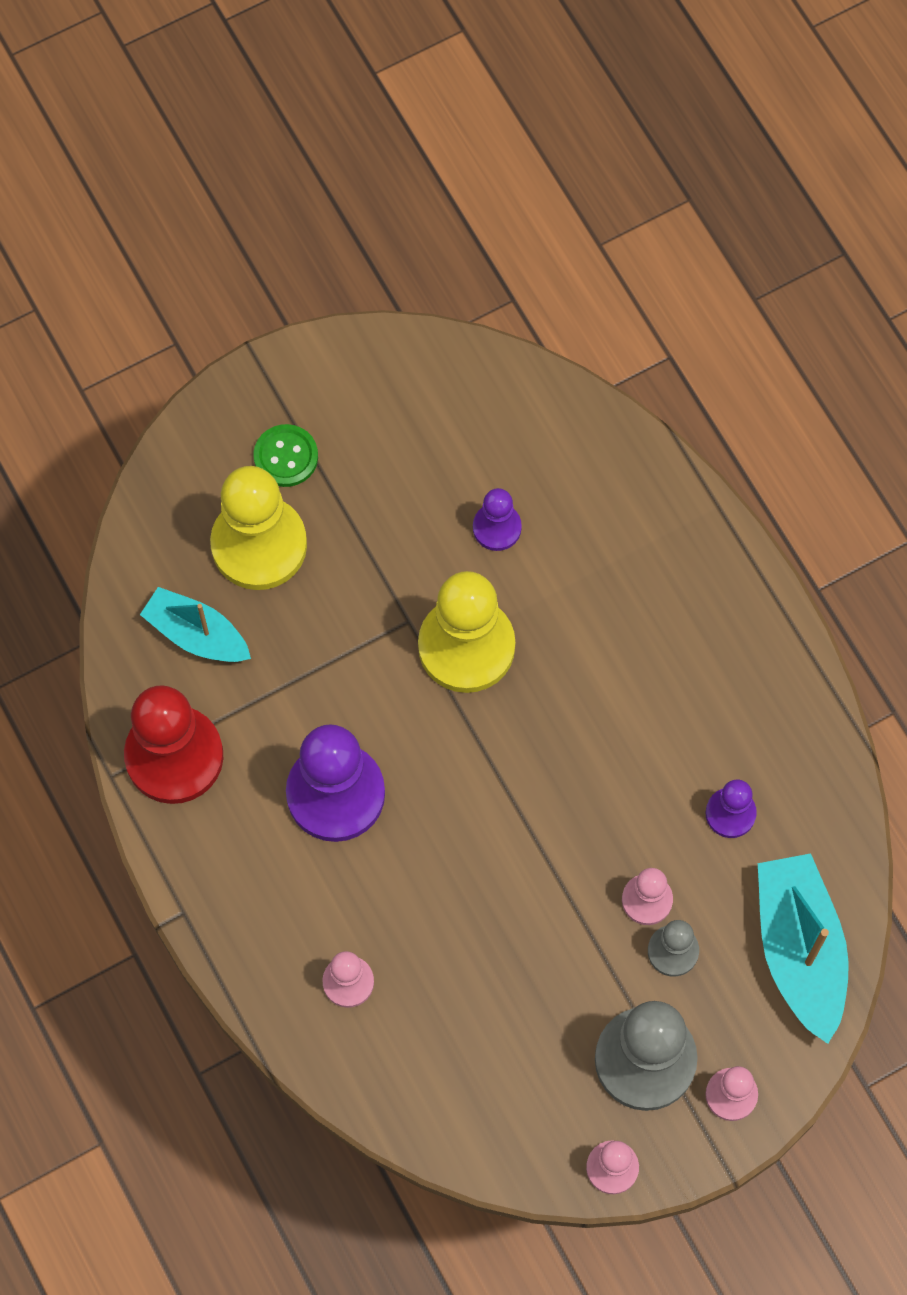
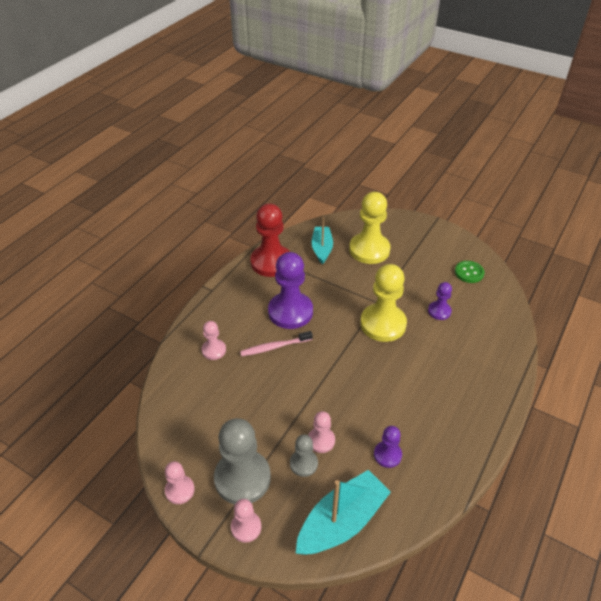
camera: 60 degrees right, 25 degrees down
green button [253,424,318,487] -> green button moved to [455,261,485,283]
none -> pink toothbrush [240,331,313,356]

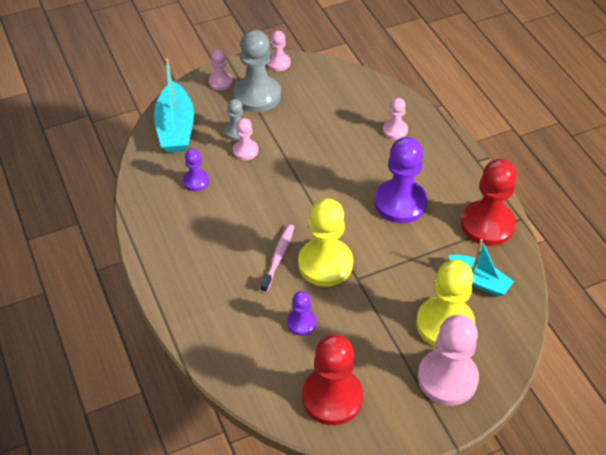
camera: 125 degrees right, 5 degrees up
pink toothbrush [240,331,313,356] -> pink toothbrush moved to [260,224,294,293]
green button [455,261,485,283] -> red pawn [302,334,363,425]
none -> pink pawn [418,315,479,406]

